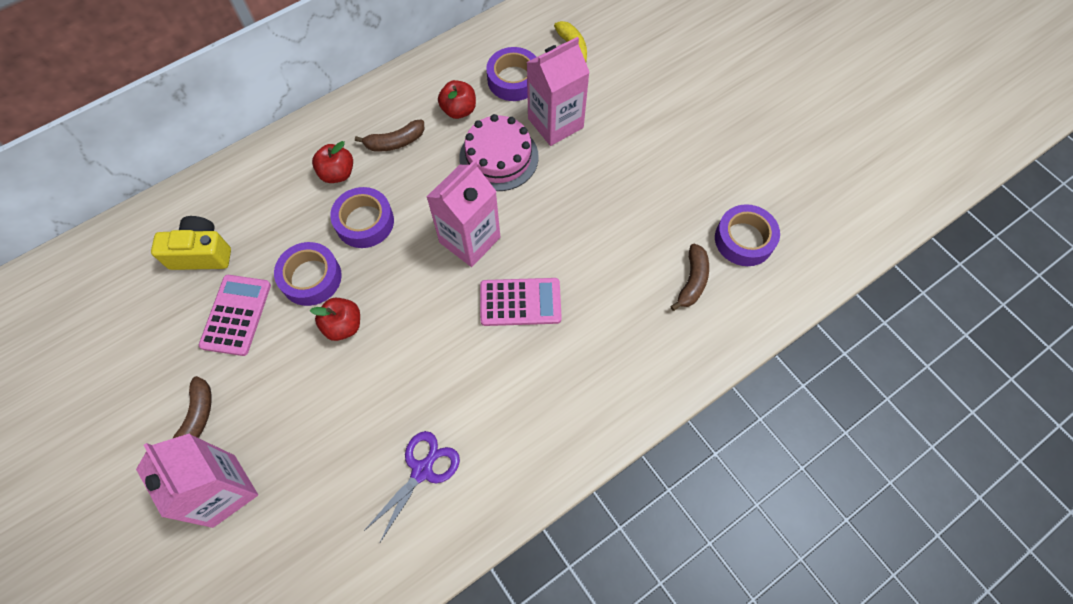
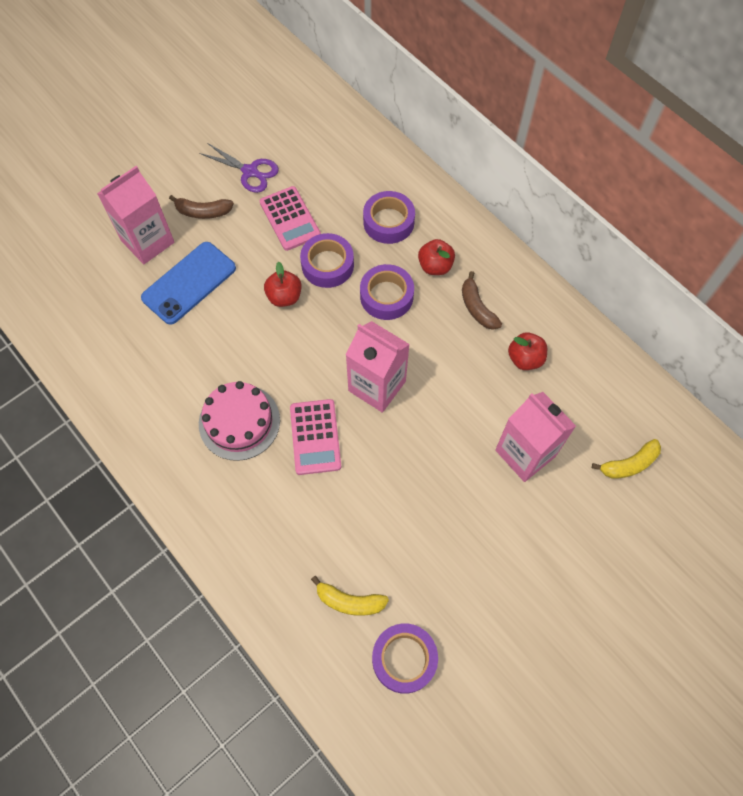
camera: 85 degrees right, 0 degrees up
yellow camera [151,216,231,270] -> none
pink calculator [199,275,271,356] -> pink calculator turned 60 degrees clockwise [260,186,321,251]
purple scissors [364,431,460,544] -> purple scissors moved to [199,143,279,193]
pink cake [459,114,539,191] -> pink cake moved to [199,381,280,461]
purple tape [486,47,536,101] -> purple tape moved to [363,191,415,244]
brown banana [670,244,709,311] -> yellow banana [311,576,389,616]
none -> blue phone [141,242,236,325]

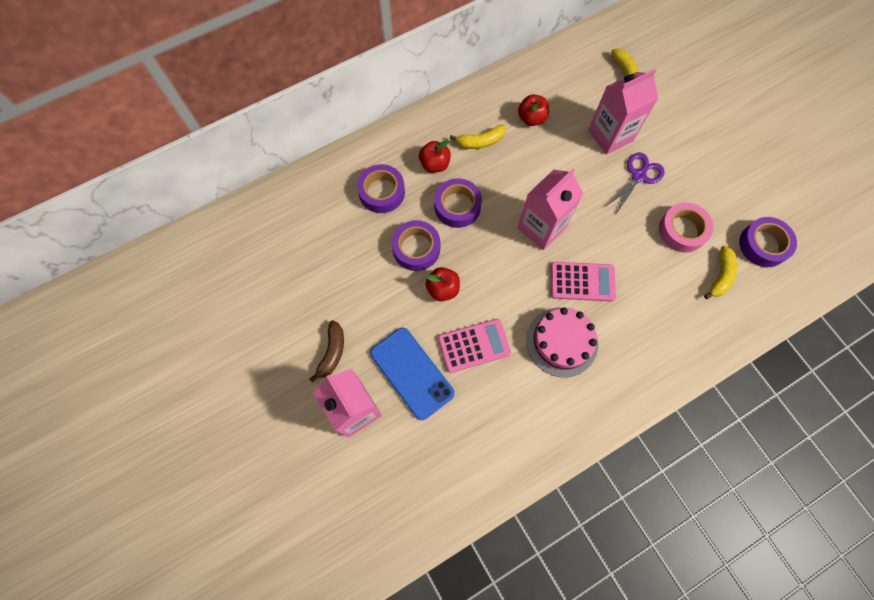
camera: 80 degrees left, 5 degrees up
purple scissors [199,143,279,193] -> purple scissors moved to [604,152,665,214]
pink calculator [260,186,321,251] -> pink calculator moved to [438,319,511,373]
brown banana [462,271,502,330] -> yellow banana [450,125,506,149]
none -> pink tape [659,203,713,253]

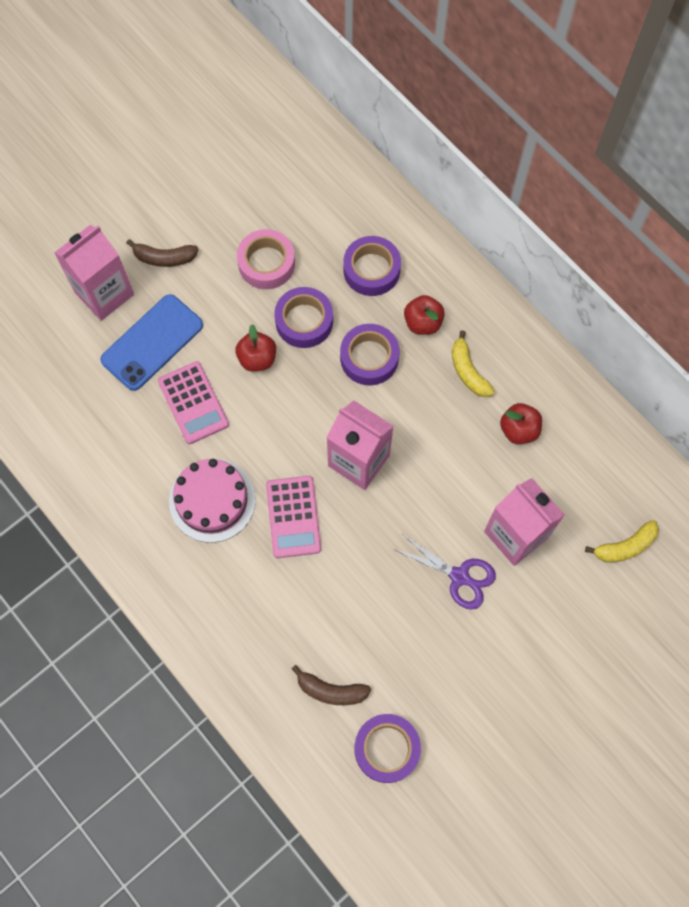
camera: 80 degrees right, 0 degrees up
pink tape [659,203,713,253] -> pink tape moved to [237,229,295,289]
yellow banana [704,246,737,299] -> brown banana [291,665,371,705]

